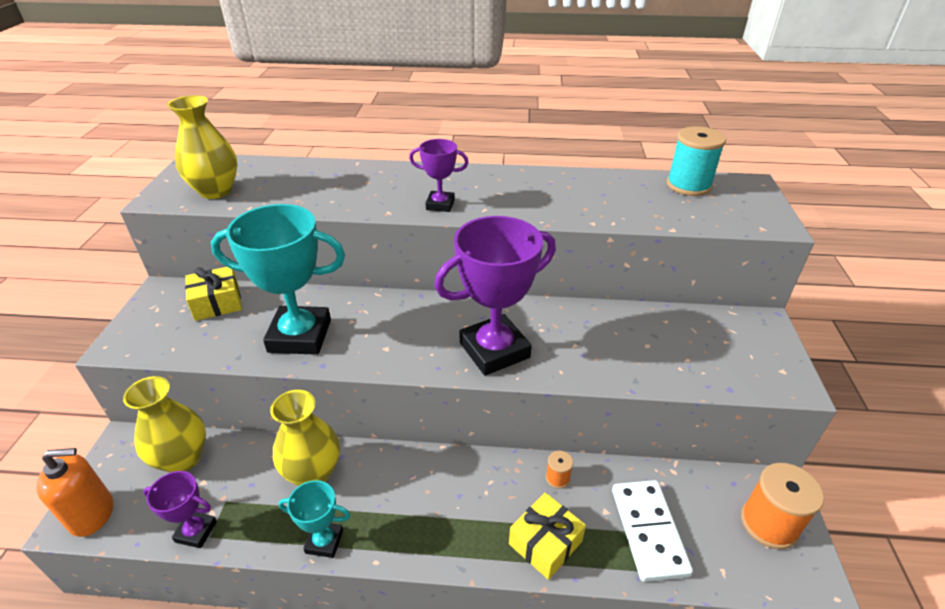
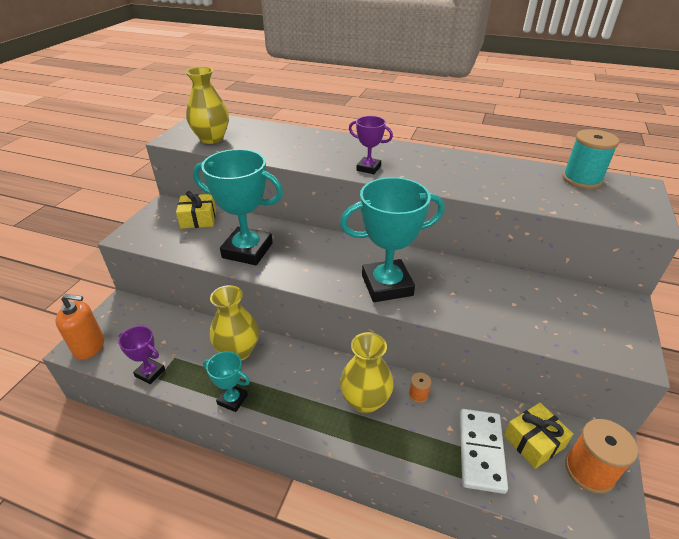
camera: 15 degrees right, 0 degrees up
yellow vase [123,376,206,473] -> yellow vase moved to [340,332,394,414]
purple trophy [434,216,556,376] -> turquoise trophy [340,177,445,302]
yellow gift [509,492,586,580] -> yellow gift moved to [504,403,573,469]

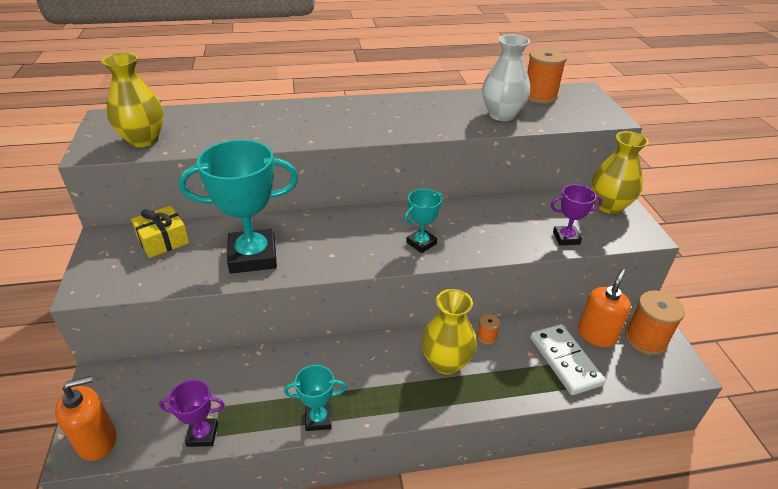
camera: 30 degrees left, 0 degrees up
yellow vase [210,285,259,361] -> yellow vase moved to [591,131,649,214]
turquoise trophy [340,177,445,302] -> turquoise trophy [404,189,443,253], size x0.50
purple trophy [349,116,393,174] -> purple trophy moved to [551,184,602,245]
yellow gift [504,403,573,469] -> orange soap dispenser [578,269,631,347]
turquoise spool [563,129,619,189] -> orange spool [527,48,567,104]
none -> white vase [482,34,530,121]

